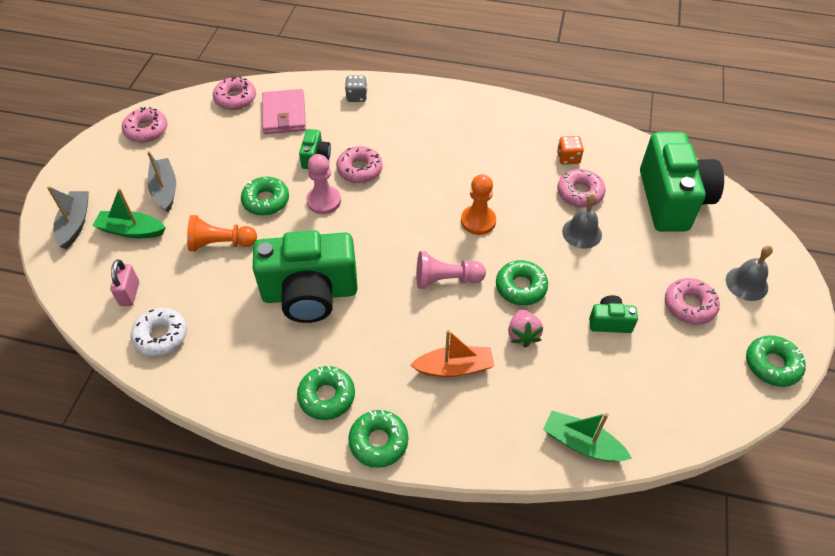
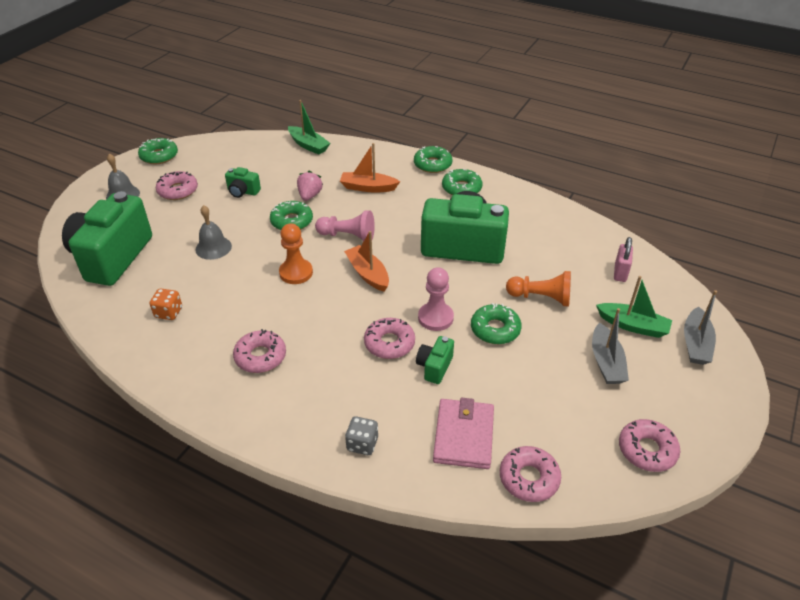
camera: 165 degrees left, 10 degrees down
white donut [131,308,187,357] -> none
pink donut [557,169,605,207] -> pink donut moved to [233,329,286,373]
none -> orange boat [344,231,389,292]

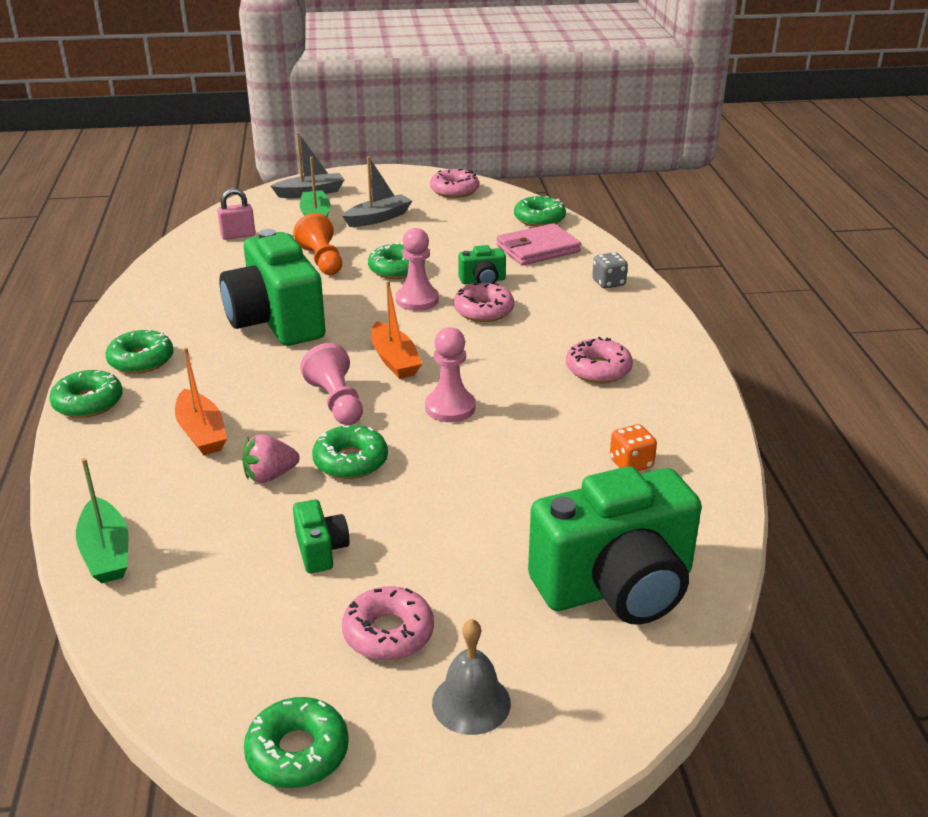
camera: 125 degrees left, 10 degrees down
grey bell [195,205,232,260] -> none
orange pawn [279,223,313,284] -> pink pawn [425,327,476,422]
green boat [288,100,330,155] -> green boat turned 150 degrees clockwise [76,458,128,583]
orange boat [344,231,389,292] -> orange boat turned 45 degrees counterclockwise [371,281,422,379]
pink donut [500,446,561,502] -> green donut [514,196,566,227]

